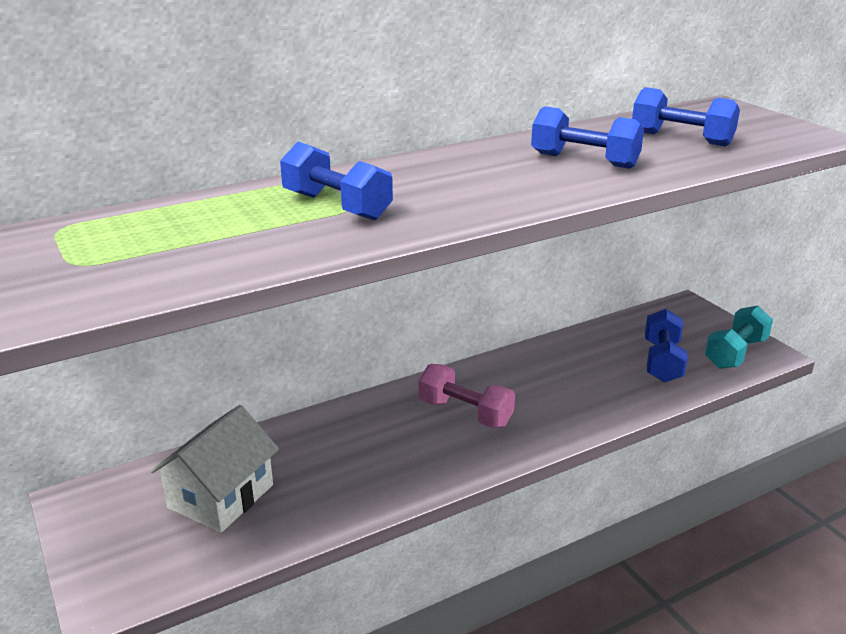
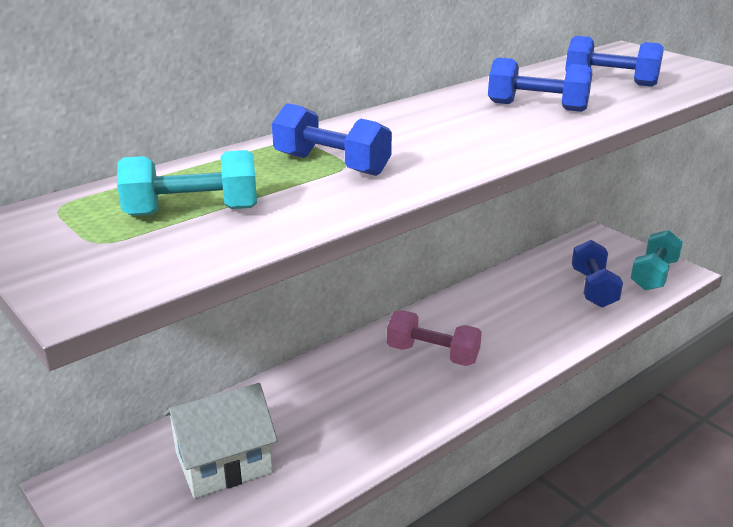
camera: 10 degrees left, 0 degrees up
white house [150,405,279,533] -> white house turned 45 degrees clockwise [164,383,278,498]
none -> turquoise dumbbell [117,150,257,216]

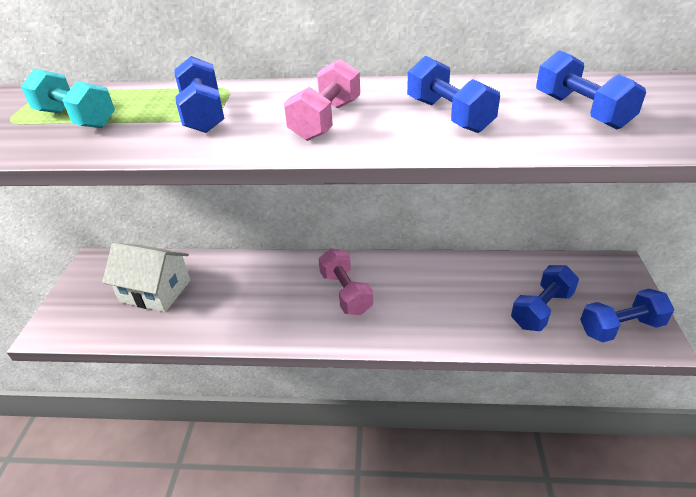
camera: 45 degrees right, 10 degrees up
turquoise dumbbell [631,230,683,290] -> blue dumbbell [580,288,674,342]
none -> pink dumbbell [284,59,360,141]

